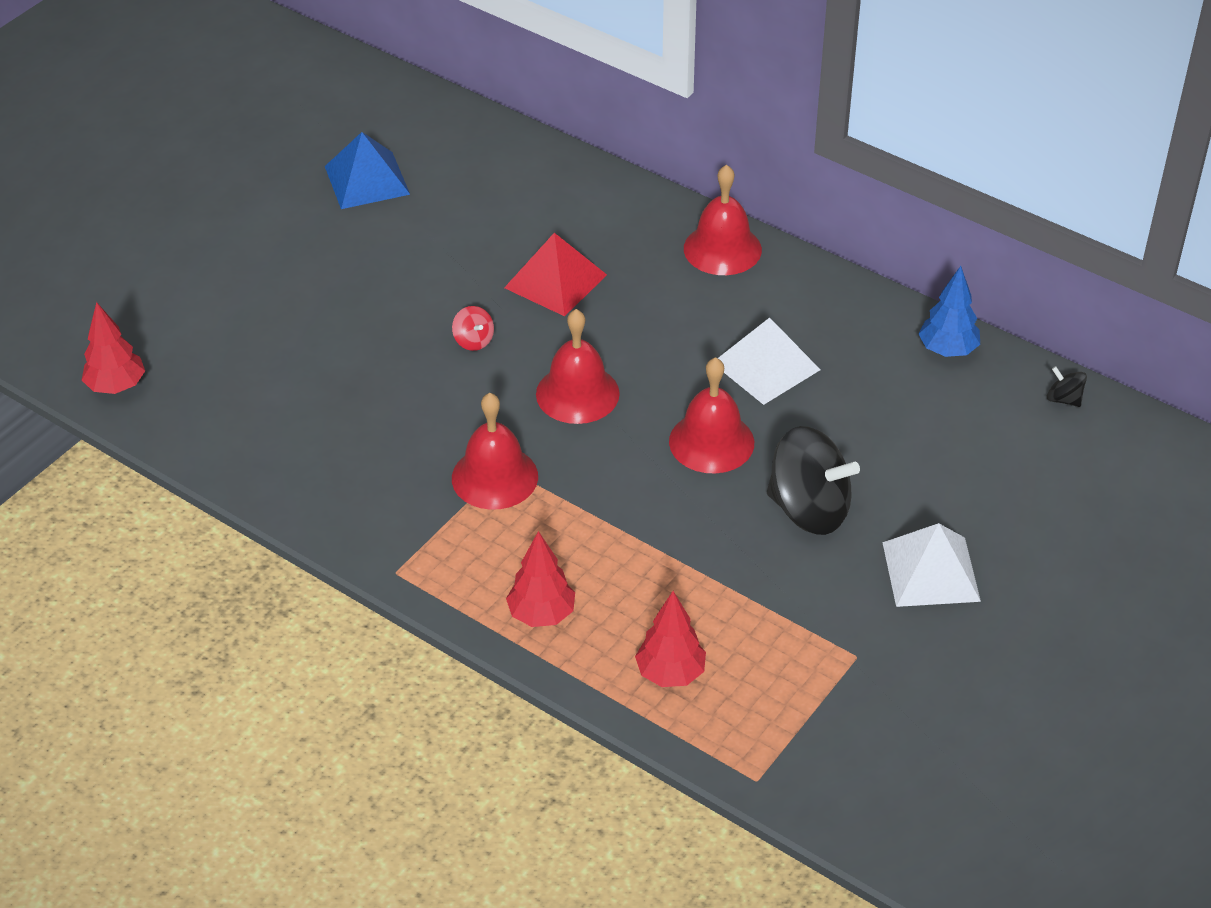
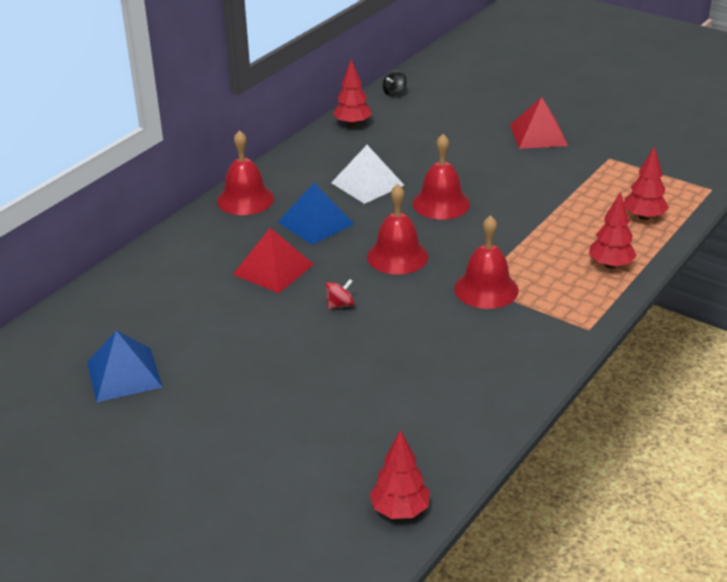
camera: 90 degrees left, 10 degrees down
black spinning top [767,426,860,535] -> none
white pyramid [882,523,981,607] -> red pyramid [510,97,568,149]
blue tree [918,266,980,357] -> red tree [333,59,372,127]
none -> blue pyramid [278,183,354,245]

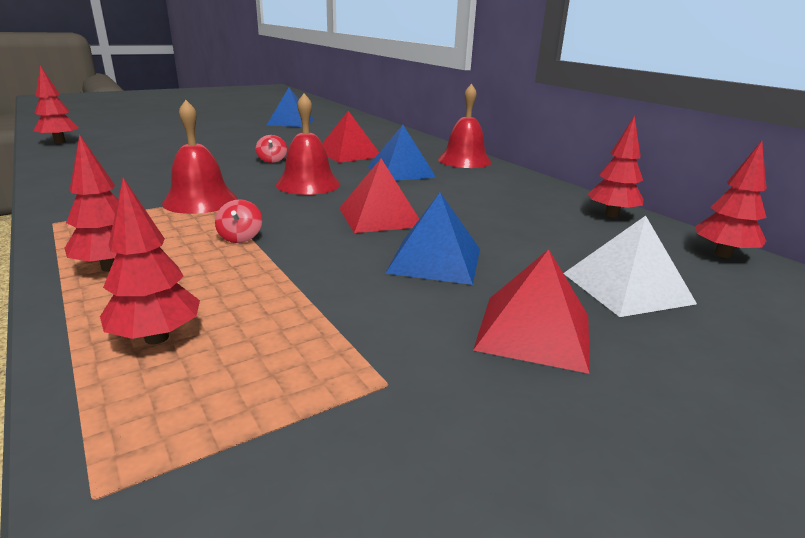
camera: 110 degrees right, 10 degrees down
white pyramid [331,145,404,204] -> white pyramid moved to [563,216,697,317]
black spinning top [383,70,407,96] -> red tree [695,141,767,258]
red bell [412,134,470,220] -> red pyramid [339,159,419,233]
none -> red spinning top [215,199,262,243]
none -> blue pyramid [385,193,480,285]

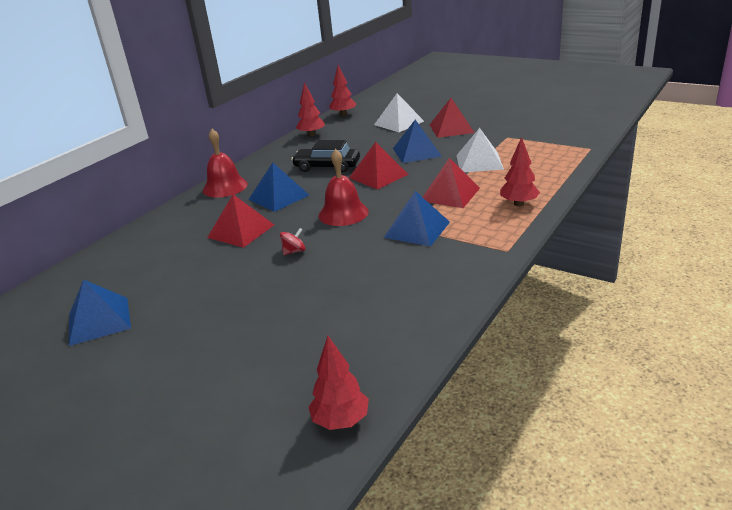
camera: 110 degrees left, 5 degrees up
red tree [100,178,200,344] -> none
red bell [162,100,238,214] -> blue pyramid [384,191,450,246]
red spinning top [215,199,262,243] -> red pyramid [423,158,480,208]
none -> black car [291,140,360,172]
none -> white pyramid [456,128,504,172]

